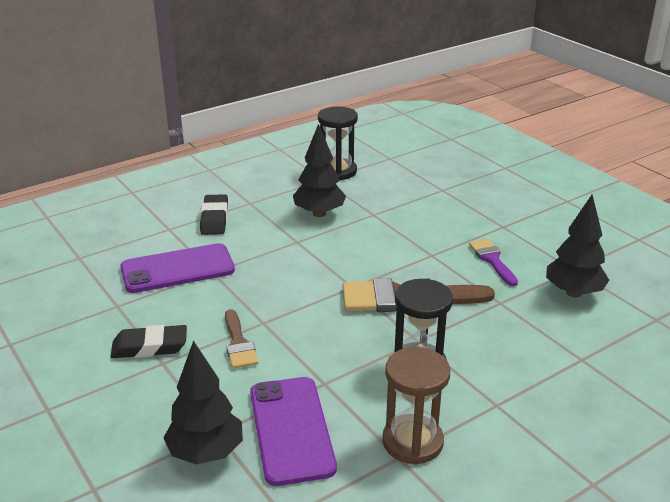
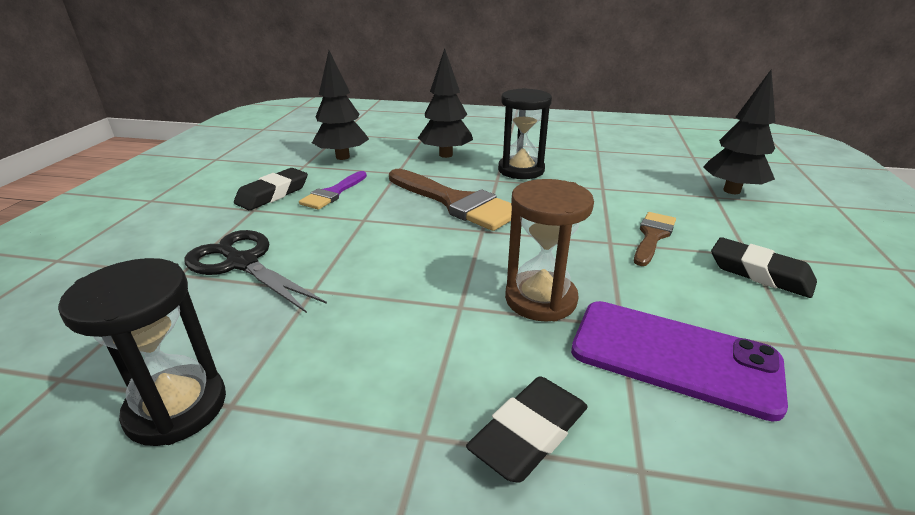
camera: 135 degrees left, 0 degrees up
purple phone [250,377,337,486] -> none
black tree [293,124,346,217] -> black tree moved to [418,48,473,158]
brown hourglass [382,347,450,465] -> brown hourglass moved to [505,179,594,322]
none -> black scissors [184,230,327,313]
none -> black eraser [234,168,308,210]

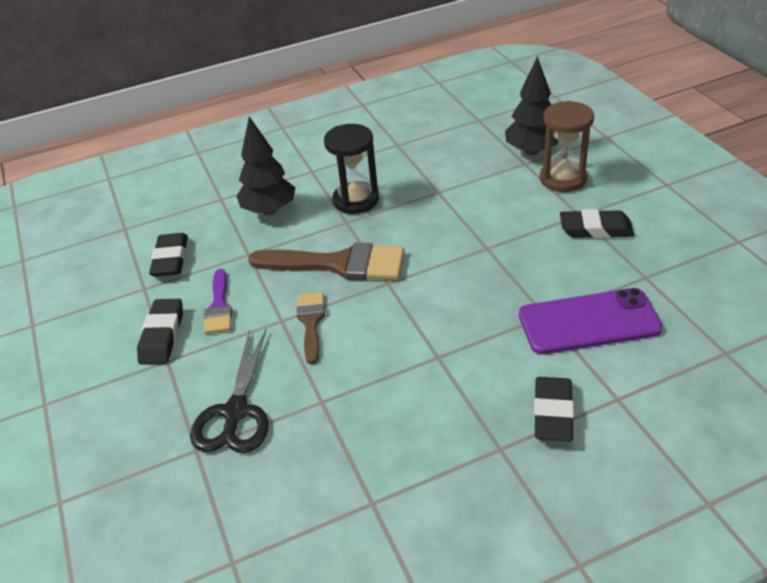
camera: 30 degrees left, 10 degrees up
black hourglass [58,258,226,446] -> none
black scissors [184,230,327,313] -> black scissors turned 90 degrees counterclockwise [190,328,269,453]
black tree [312,50,369,160] -> black eraser [149,233,188,277]
brown hourglass [505,179,594,322] -> brown hourglass moved to [540,101,594,192]
brown brush [634,212,676,266] -> brown brush moved to [297,292,325,364]

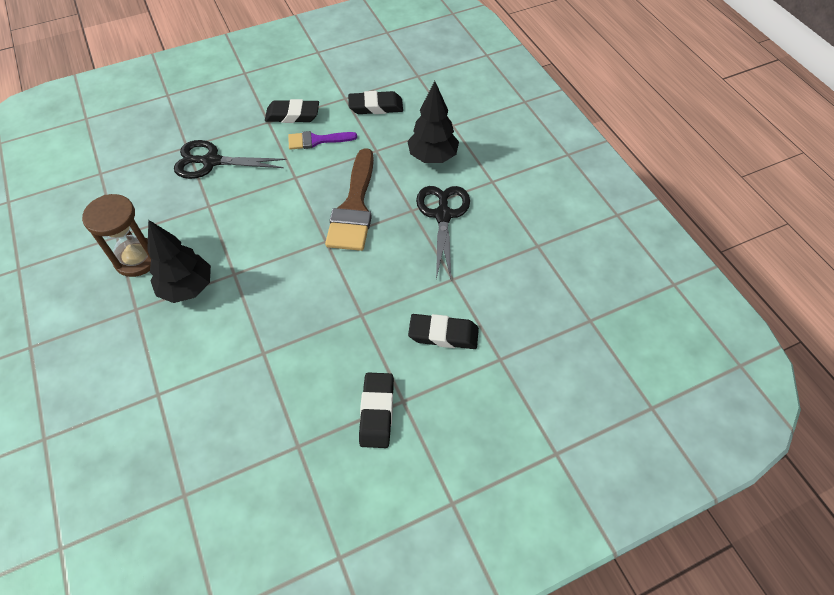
camera: 85 degrees right, 15 degrees up
brown brush [297,292,325,364] -> none
black hourglass [324,124,379,214] -> black scissors [416,186,470,279]
black tree [505,56,559,156] -> black tree moved to [147,220,211,303]
purple phone [519,288,663,355] -> none
black eraser [534,377,574,441] -> black eraser moved to [408,314,479,349]
brown hourglass [540,101,594,192] -> brown hourglass moved to [82,194,151,277]

